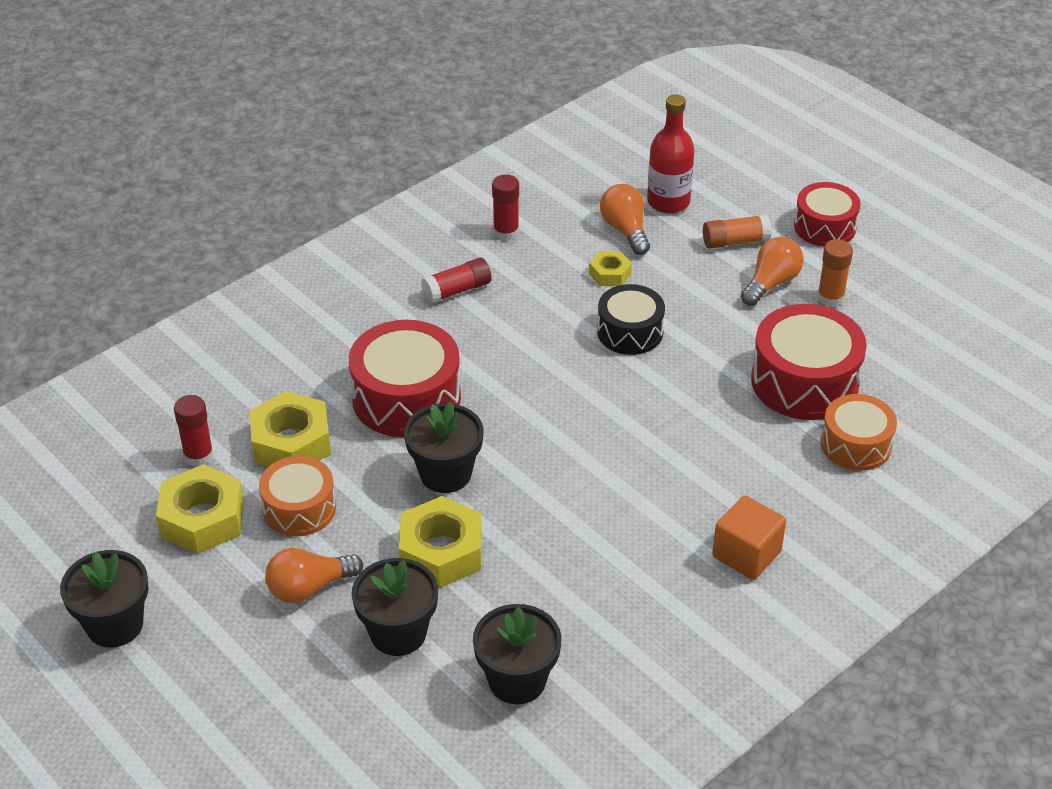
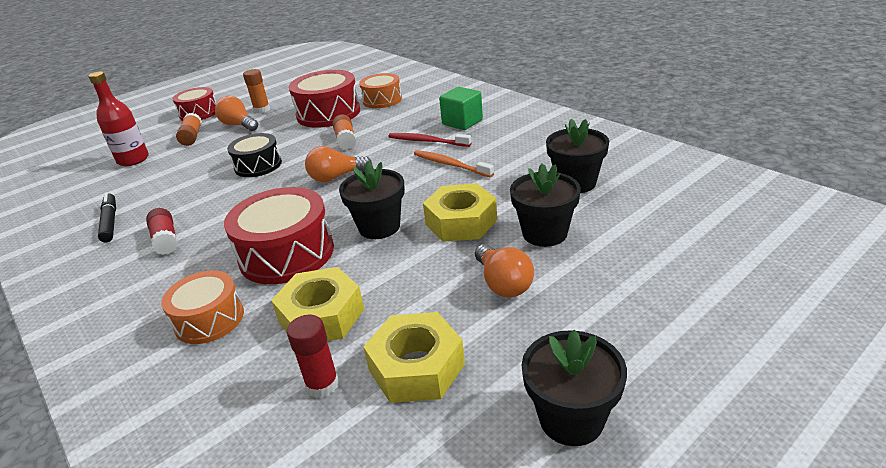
camera: 85 degrees left, 10 degrees down
orange drum [259,456,336,536] -> orange drum moved to [161,270,244,344]
red glue stick [492,175,519,241] -> black marker [98,193,116,243]
yellow nut [589,251,632,286] -> none
orange light bulb [600,184,650,255] -> orange light bulb moved to [305,146,372,182]
orange cube [712,495,786,580] -> green cube [439,87,483,130]
none -> orange glue stick [333,114,356,150]
none -> red toothbrush [388,133,471,147]
none -> orange toothbrush [414,150,494,177]

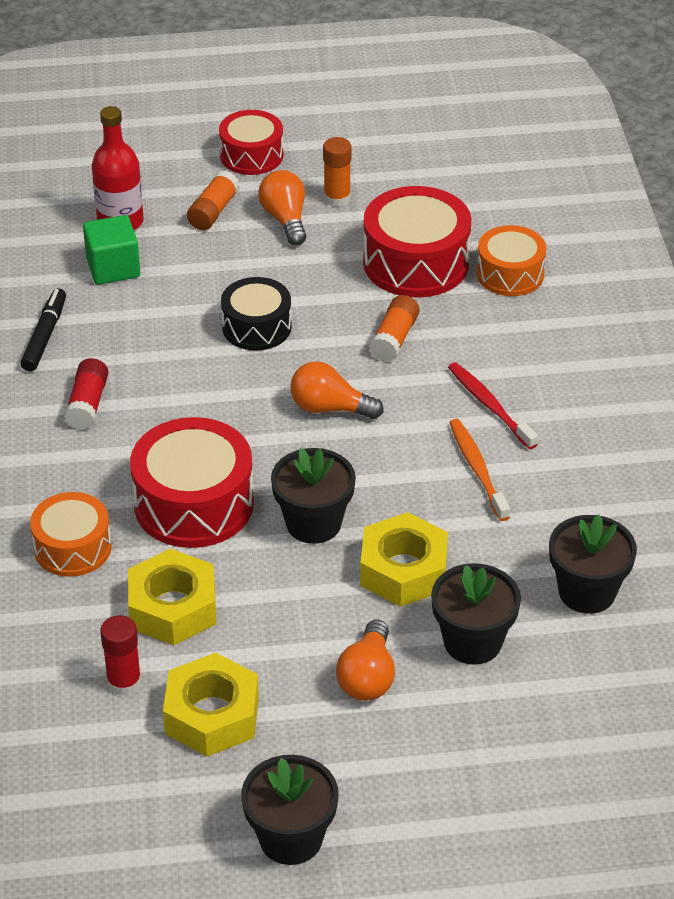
camera: 30 degrees right, 10 degrees up
green cube [439,87,483,130] -> green cube moved to [83,215,140,285]

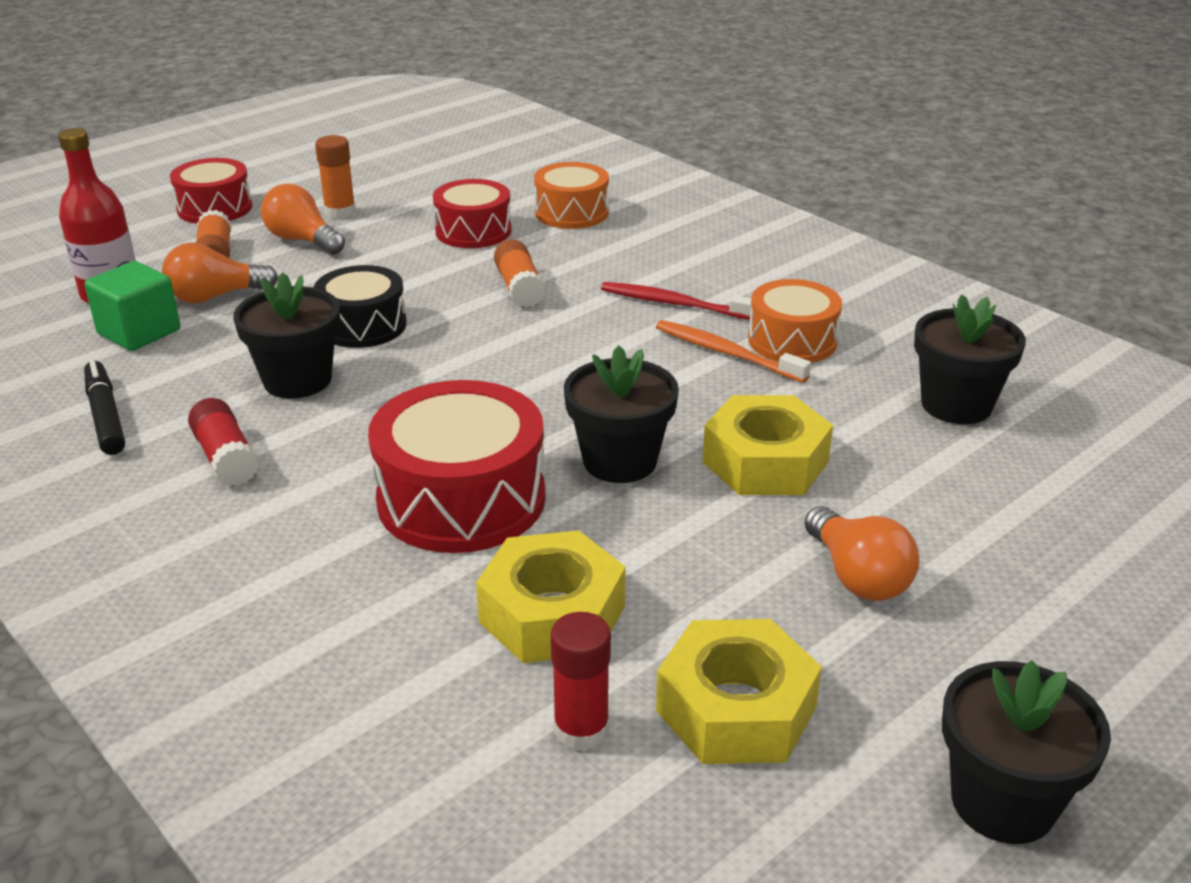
camera: 35 degrees left, 10 degrees down
orange drum [30,492,112,577] -> orange drum moved to [748,279,842,363]
orange light bulb [290,361,384,419] -> orange light bulb moved to [162,242,278,303]
red drum [363,186,471,298] -> red drum [433,179,512,248], size x0.63
black flower pot [431,563,521,665] -> black flower pot moved to [233,272,340,398]

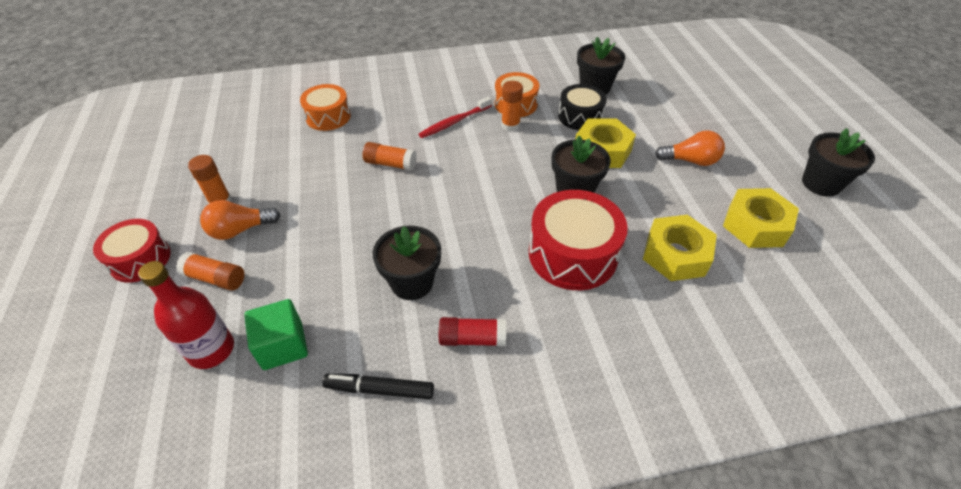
camera: 60 degrees left, 15 degrees up
orange light bulb [162,242,278,303] -> none
black drum [314,265,407,348] -> black drum moved to [558,84,607,130]
red drum [433,179,512,248] -> none
red glue stick [550,612,611,751] -> none
orange toothbrush [656,320,811,383] -> orange glue stick [501,81,523,131]

